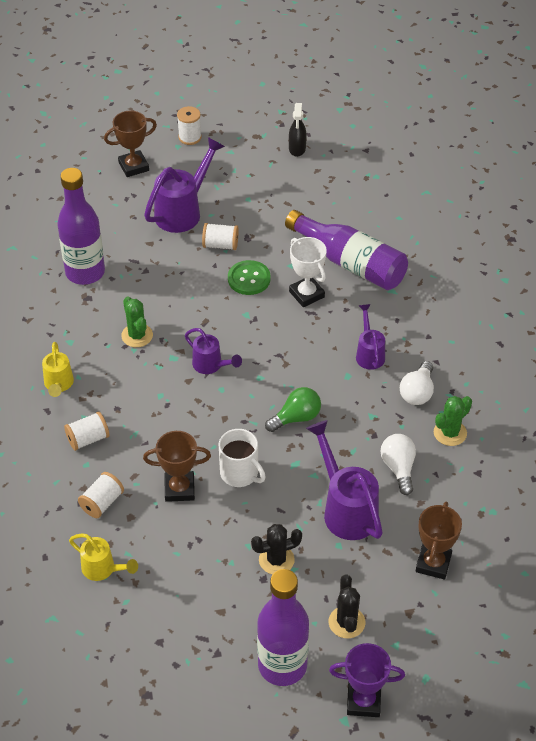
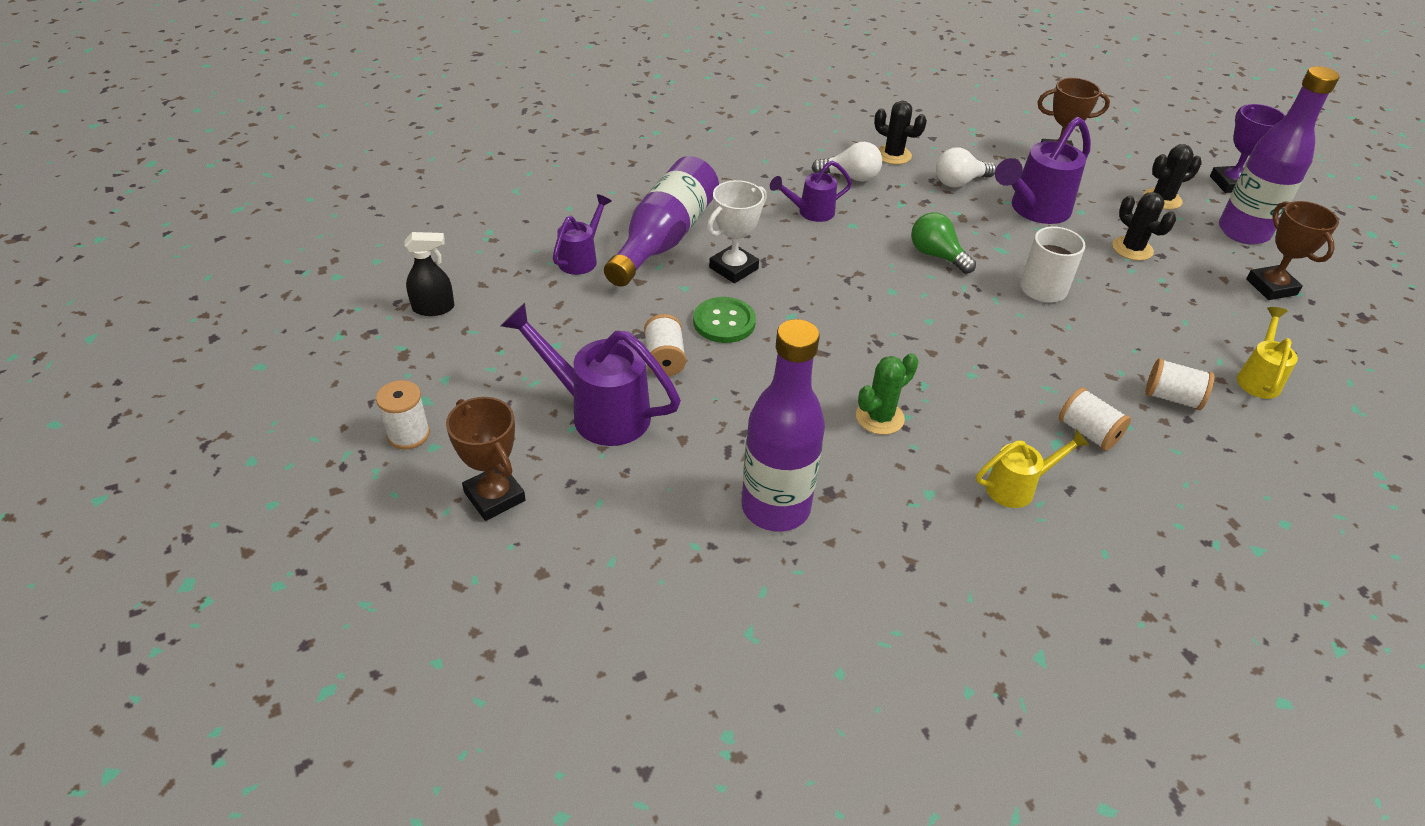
camera: 105 degrees left, 5 degrees down
brown trophy [143,431,211,502] -> brown trophy moved to [1246,201,1339,300]
purple watering can [185,328,242,374] -> purple watering can moved to [553,194,612,275]
green cactus [434,396,472,446] -> black cactus [874,101,927,165]

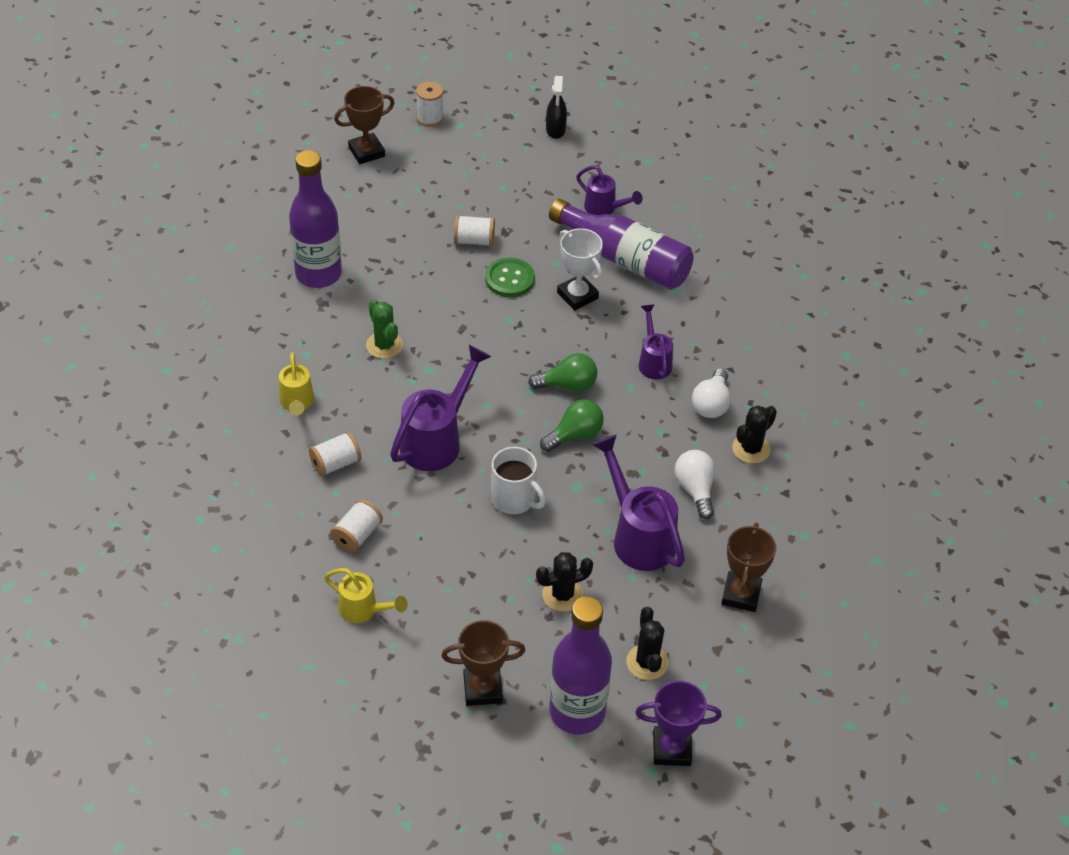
camera: 100 degrees right, 5 degrees up
purple watering can [501,303,681,446] -> purple watering can moved to [390,345,491,471]
none -> green light bulb [528,353,597,392]

